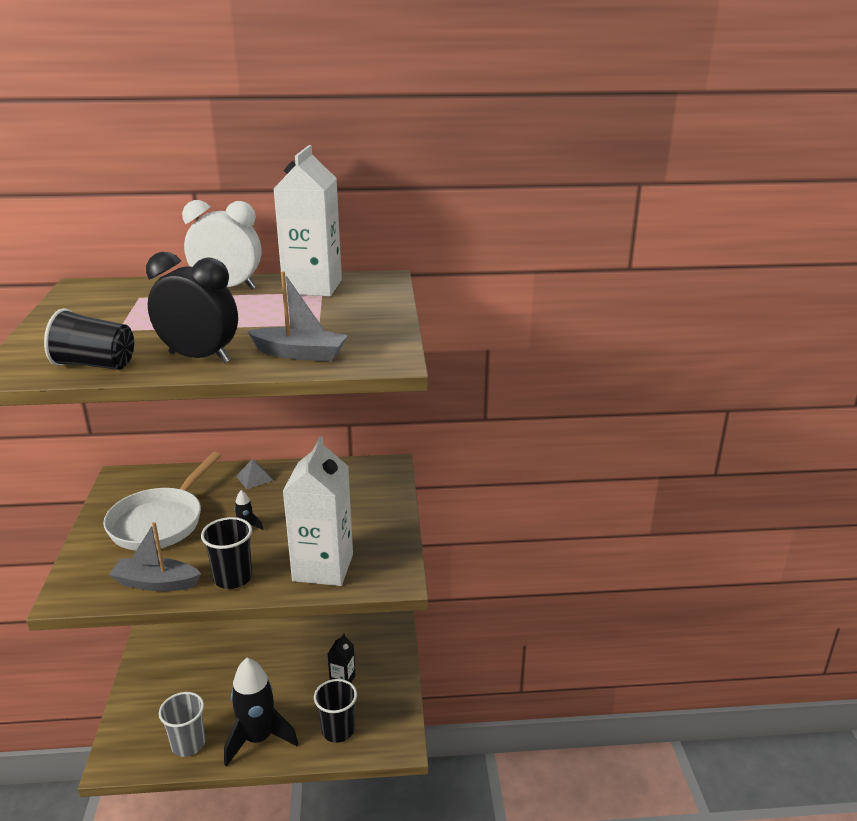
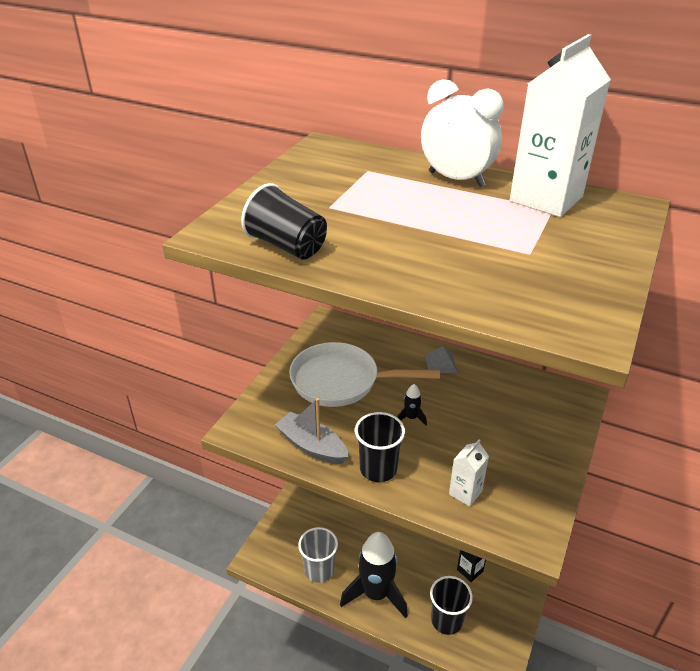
camera: 30 degrees right, 10 degrees up
white pan [103,452,222,550] -> white pan turned 45 degrees clockwise [289,342,440,407]
black clock [146,252,238,363] -> none
grey boat [247,271,348,362] -> none
white carton [283,436,353,586] -> white carton [449,439,489,507], size x0.47

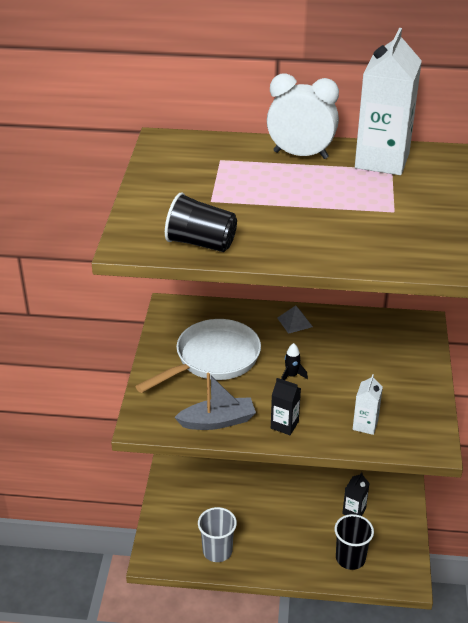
camera: 20 degrees left, 0 degrees up
grey boat [275,398,349,464] -> grey boat turned 150 degrees clockwise [174,373,256,430]
white pan [289,342,440,407] -> white pan turned 150 degrees clockwise [135,319,261,393]
black rocket [340,532,408,618] -> none
black cup [355,412,405,482] -> black carton [271,378,301,435]

